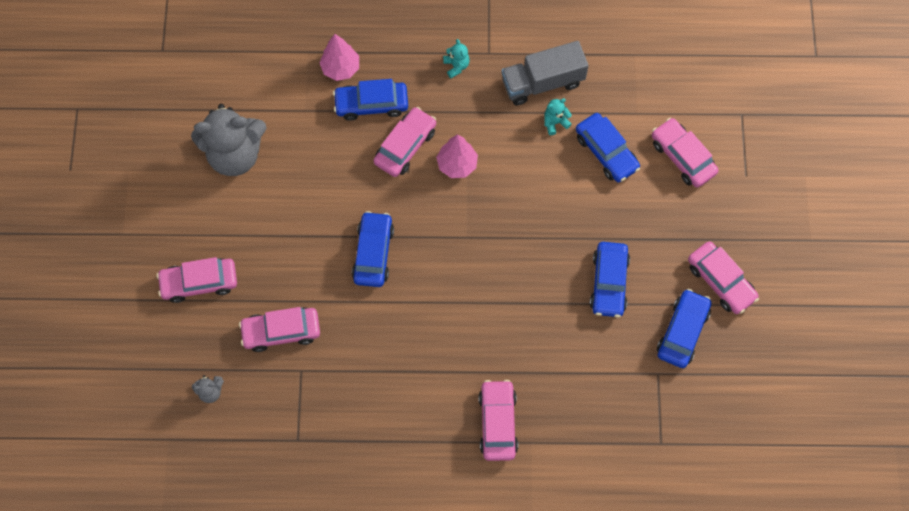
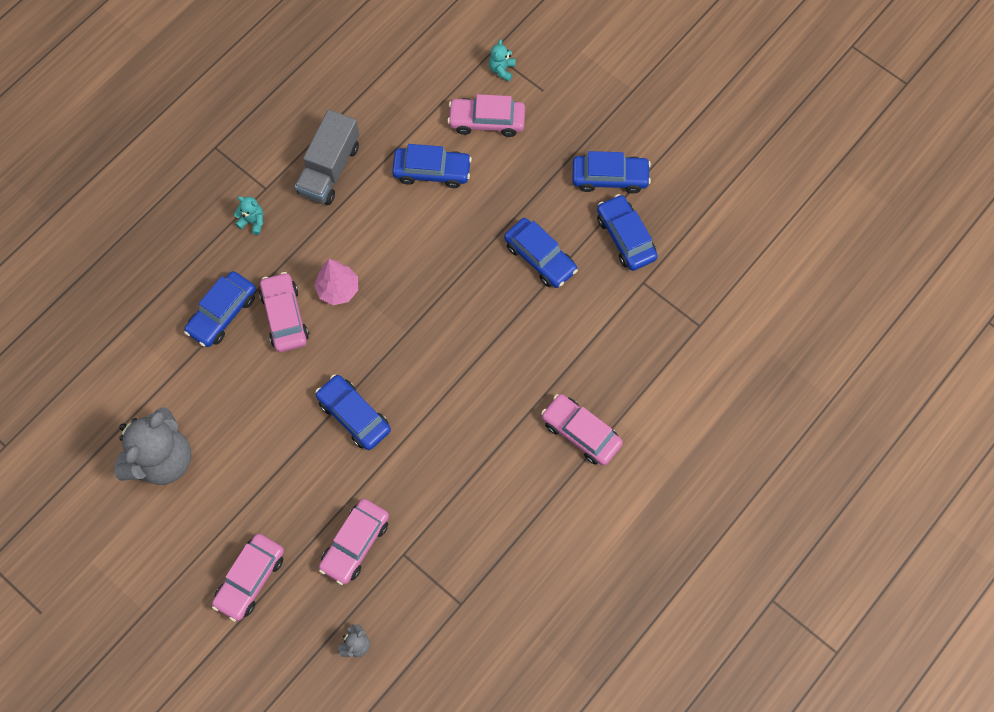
camera: 50 degrees left, 0 degrees up
pink tree [319,34,359,81] -> none
turquoise teddy bear [544,98,572,135] -> turquoise teddy bear moved to [489,39,515,82]
pink car [688,241,759,314] -> blue car [572,151,651,194]

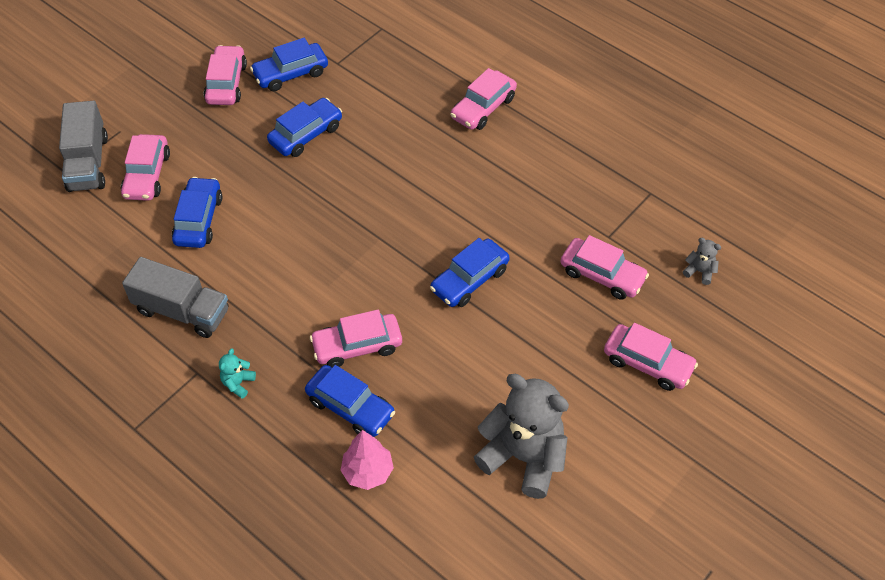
camera: 90 degrees left, 15 degrees down
pink tree [314,259,358,305] -> pink tree moved to [340,430,394,490]
turquoise teddy bear [489,39,515,82] -> grey truck [59,101,108,192]
blue car [572,151,651,194] -> pink car [204,45,247,105]

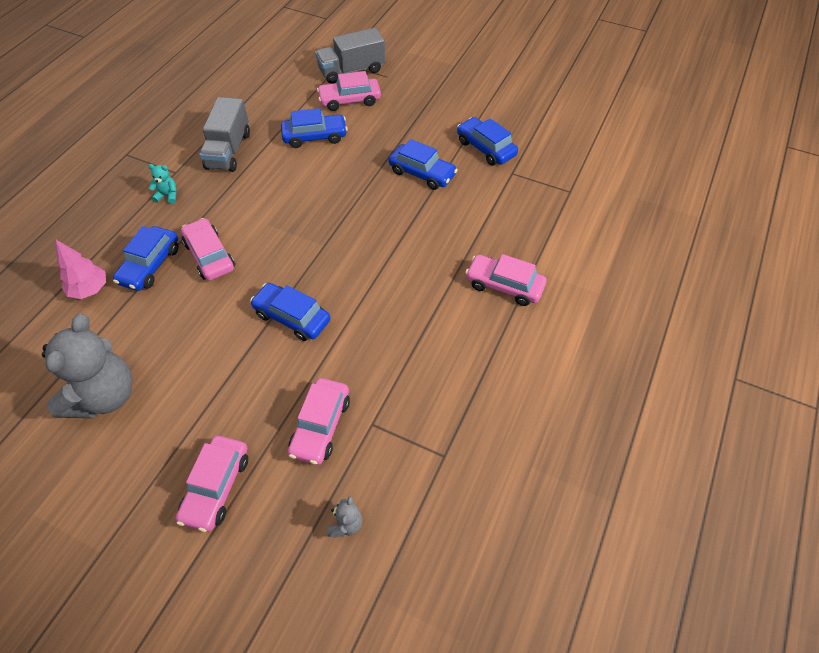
camera: 75 degrees right, 0 degrees up
pink car [204,45,247,105] -> none

